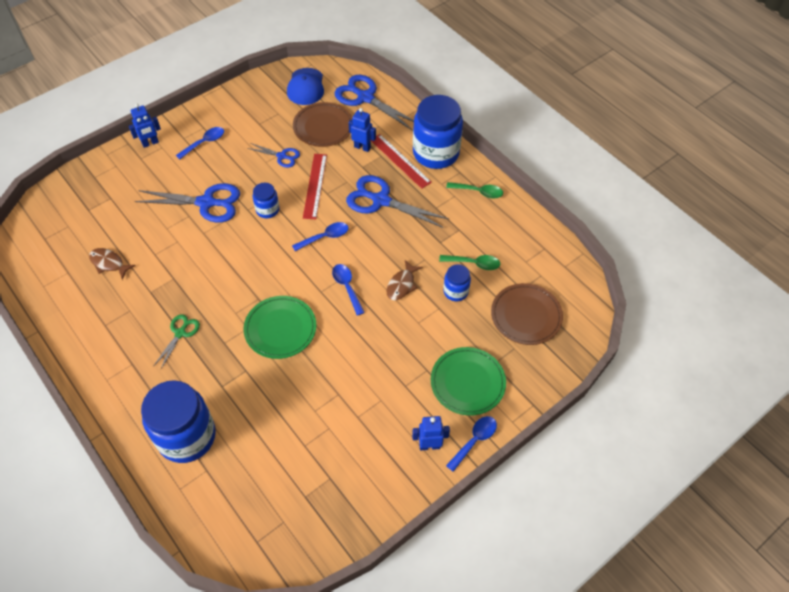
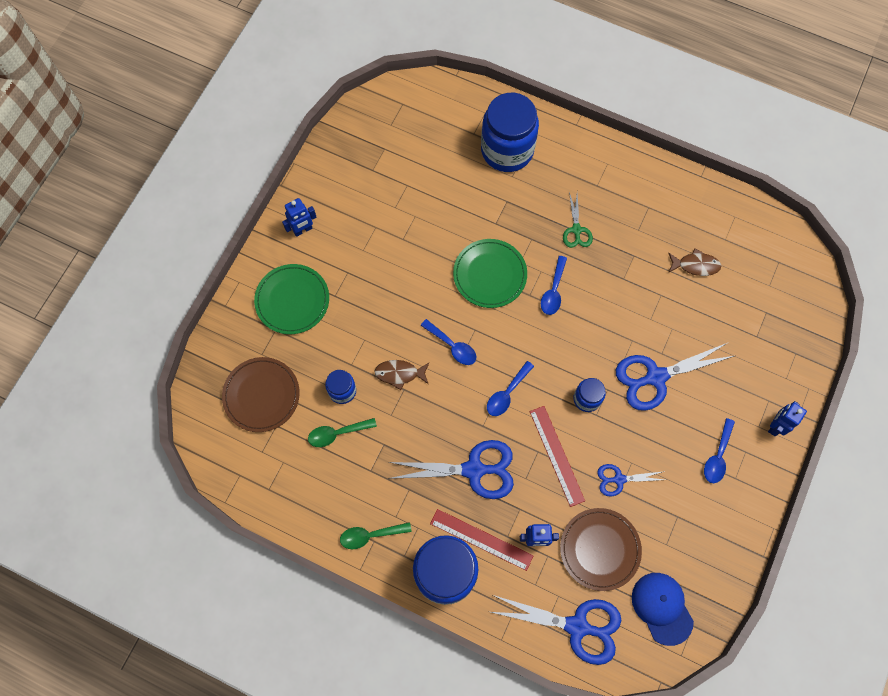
camera: 155 degrees right, 15 degrees up
brown fish [387,260,423,300] -> brown fish turned 90 degrees counterclockwise [374,360,429,390]
blue spoon [446,416,497,472] -> blue spoon moved to [541,256,567,315]

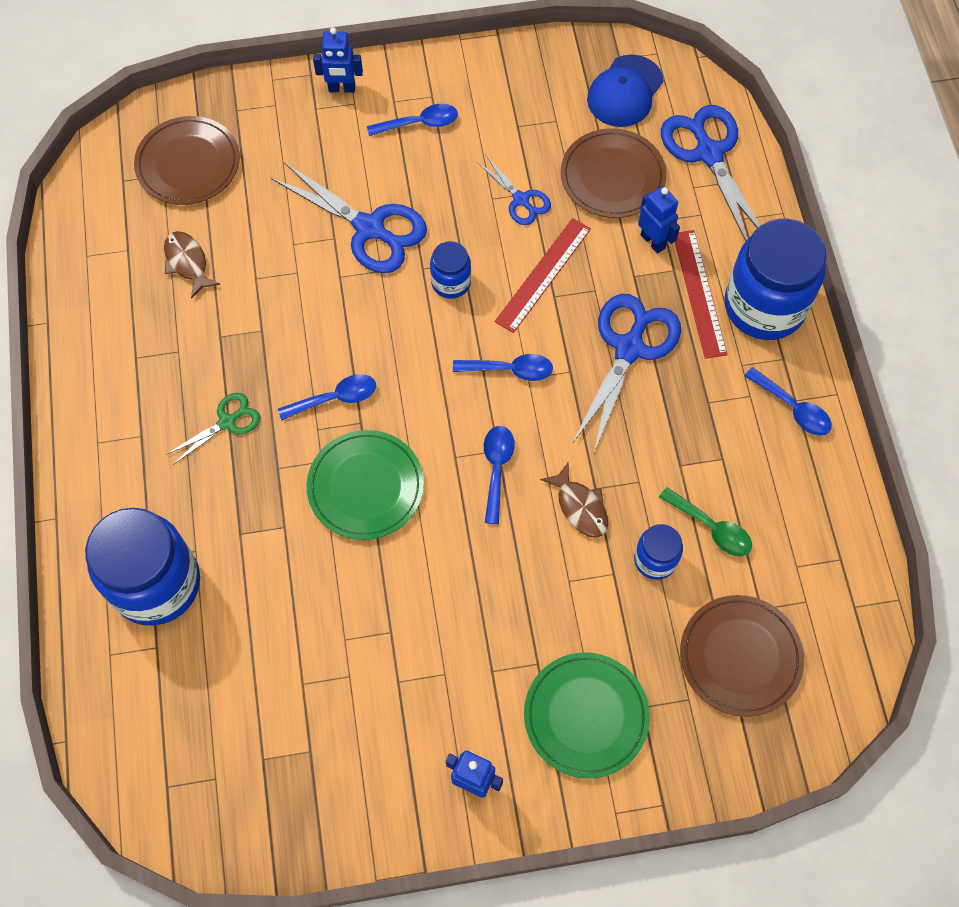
camera: 125 degrees left, 5 degrees down
green spoon [340,522,412,549] -> blue spoon [744,367,832,436]
blue scissors [388,440,514,499] -> blue scissors turned 60 degrees clockwise [572,294,681,452]
none -> brown plate [134,116,240,205]

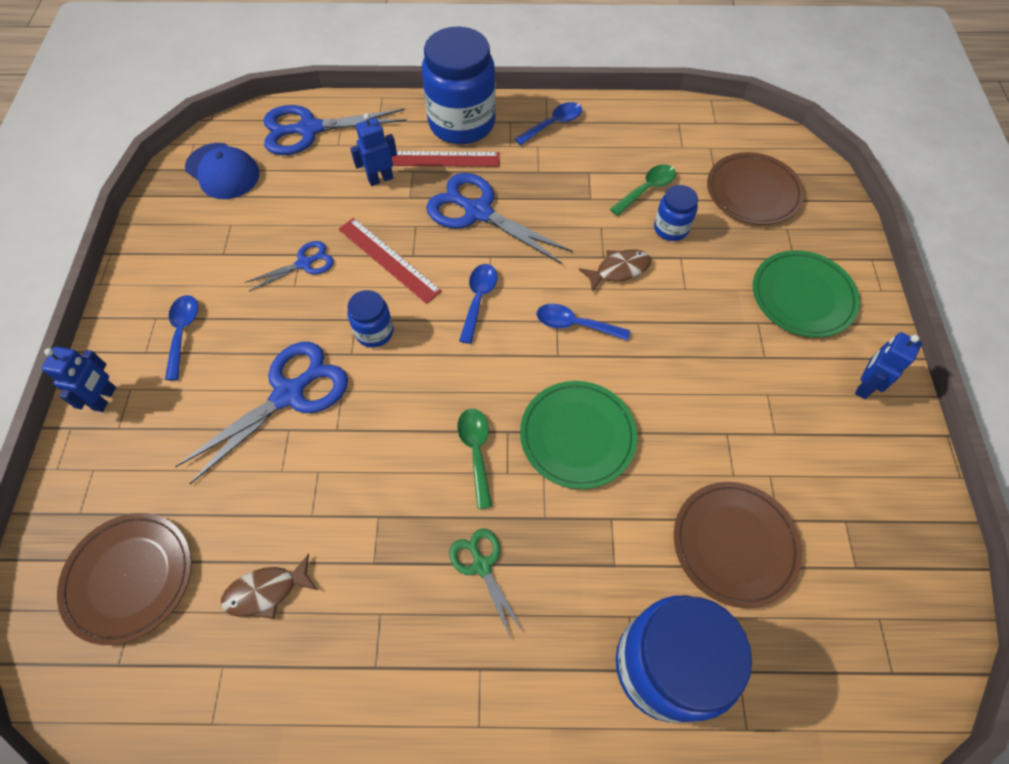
camera: 80 degrees left, 5 degrees down
blue spoon [278,374,376,420] -> green spoon [457,409,492,509]
brown plate [561,128,667,218] -> brown plate moved to [674,482,802,608]

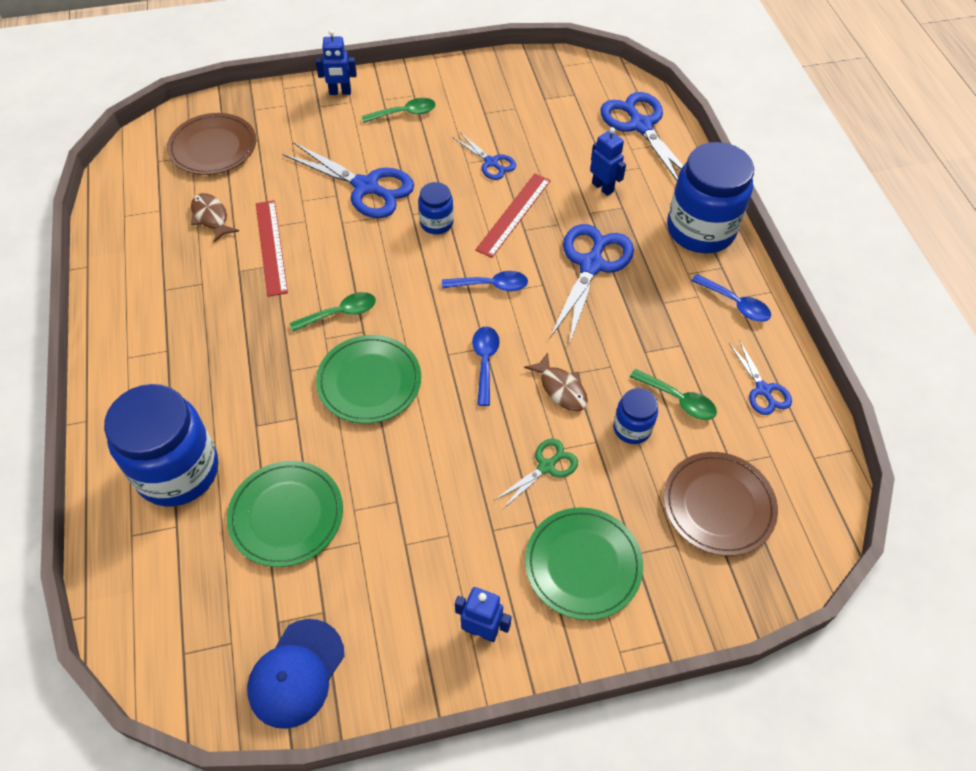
camera: 75 degrees right, 5 degrees down
blue spoon [165,295,198,380] -> green spoon [361,98,435,123]
blue cap [185,143,260,199] -> blue cap moved to [247,619,344,729]
red ruler [392,151,500,167] -> red ruler moved to [256,200,288,297]
green scissors [449,528,523,639] -> green scissors moved to [495,439,578,510]
brown plate [674,482,802,608] -> green plate [227,461,343,567]
none -> blue scissors [729,340,792,415]

